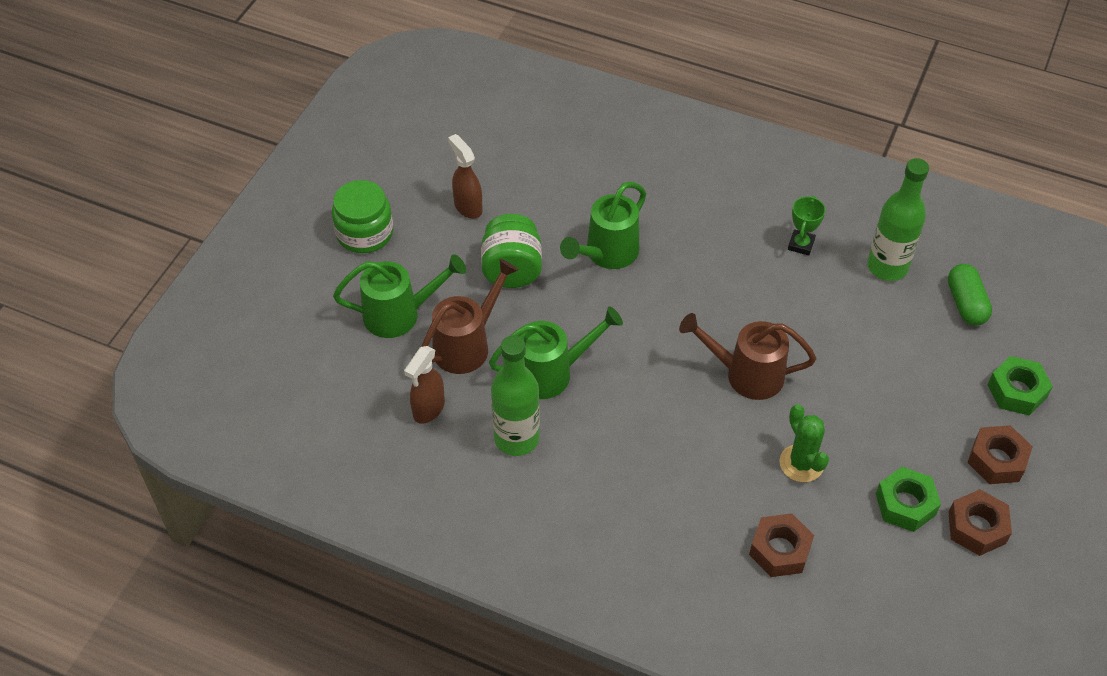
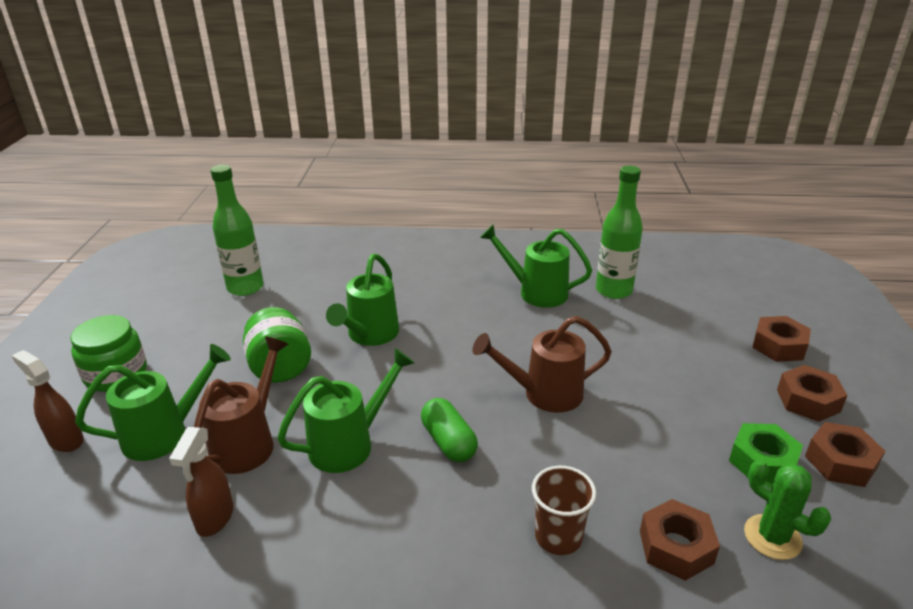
camera: 20 degrees left, 20 degrees down
brown spray bottle [448,134,482,219] -> brown spray bottle moved to [11,350,84,452]
green bottle [491,335,540,456] -> green bottle moved to [210,165,264,296]
green cactus [779,404,829,482] -> green cactus moved to [744,460,831,560]
green trophy [788,196,826,256] -> green watering can [480,224,592,308]
green capsule [948,264,992,326] -> green capsule moved to [421,398,478,462]
green nut [988,356,1053,416] -> brown nut [752,316,811,362]
none -> brown cup [532,466,596,555]

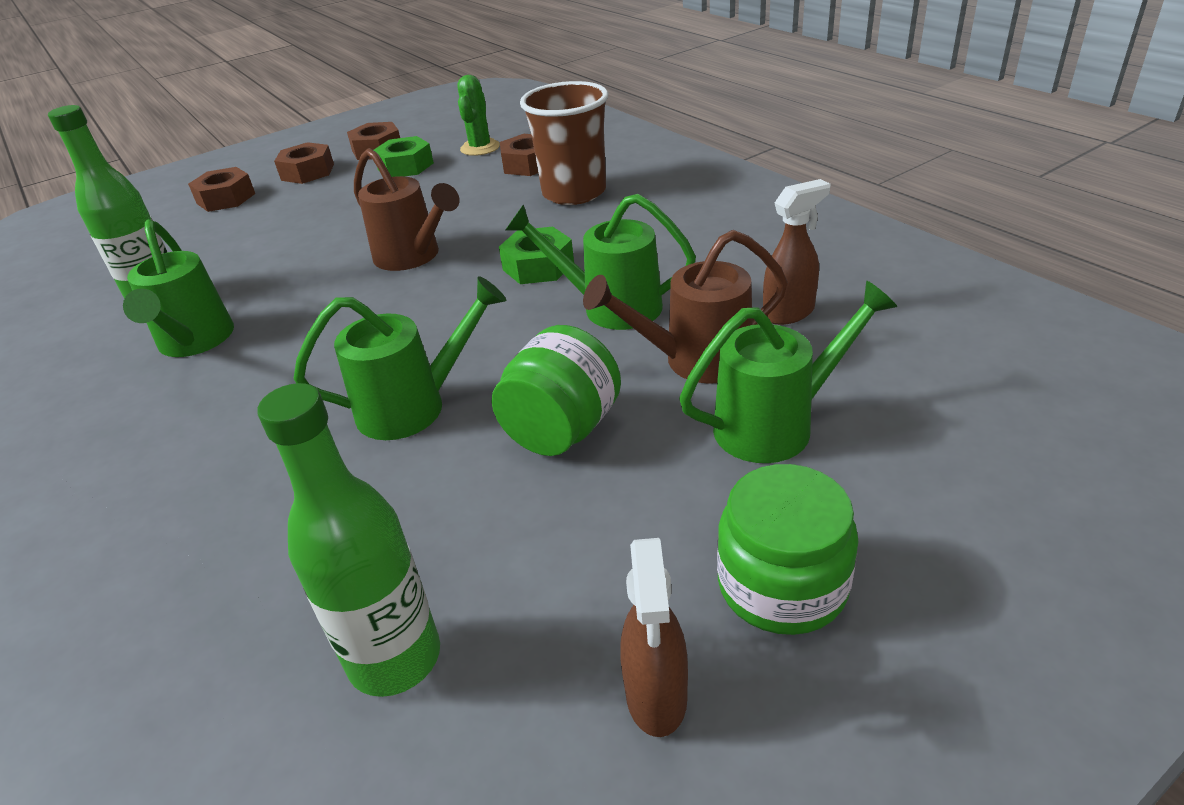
camera: 125 degrees left, 5 degrees up
brown spray bottle [11,350,84,452] -> brown spray bottle moved to [621,538,688,737]
green watering can [75,344,231,461] -> green watering can turned 135 degrees clockwise [679,281,897,463]
green capsule [421,398,478,462] -> green nut [499,227,574,284]
brown cup [532,466,596,555] -> brown cup [520,81,608,205], size x1.62

